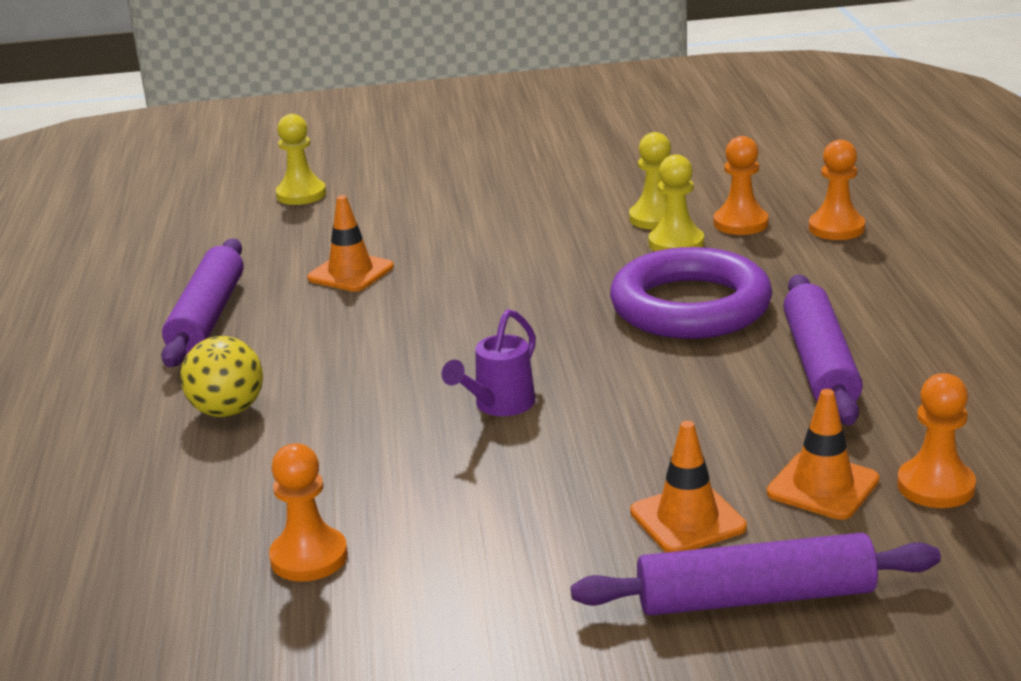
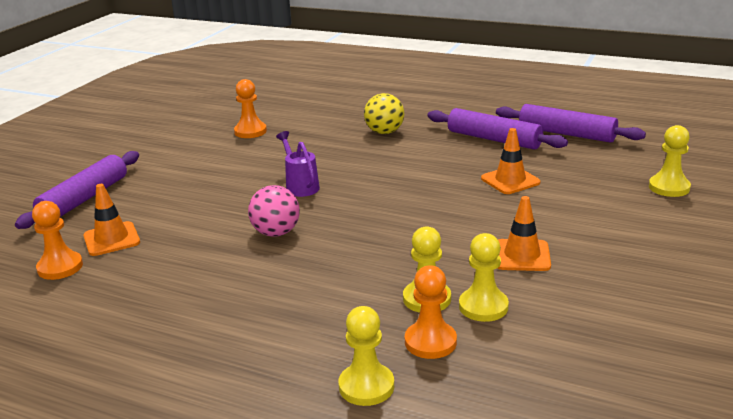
camera: 120 degrees right, 0 degrees up
purple ring [610,247,772,339] -> none
orange traffic cone [630,421,747,552] -> orange traffic cone moved to [498,196,551,271]
purple rolling pin [783,275,863,425] -> purple rolling pin moved to [496,104,646,143]
orange pawn [809,139,865,240] -> yellow pawn [338,306,394,406]
none -> pink ball [248,185,300,237]

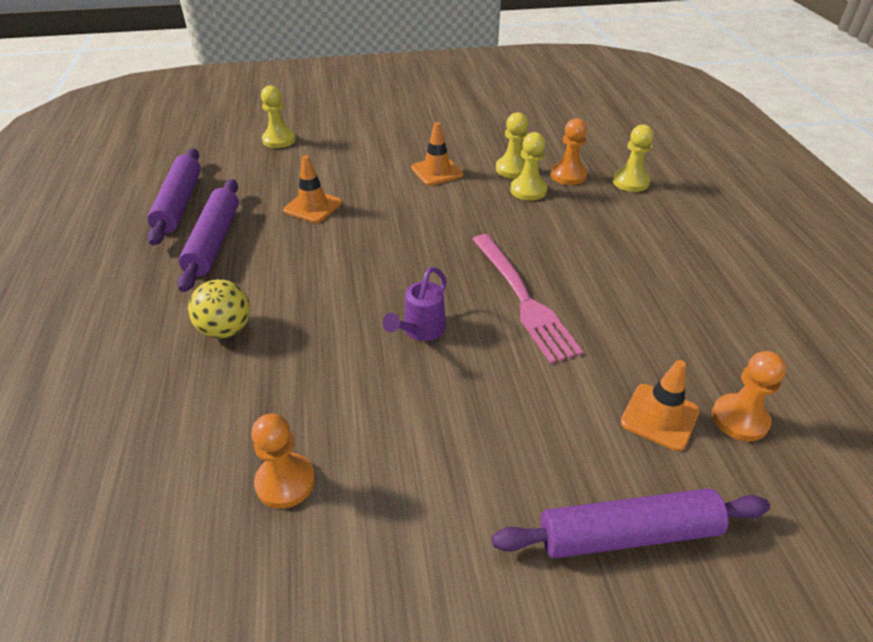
camera: 125 degrees left, 15 degrees up
pink ball [248,185,300,237] -> pink fork [472,234,583,364]

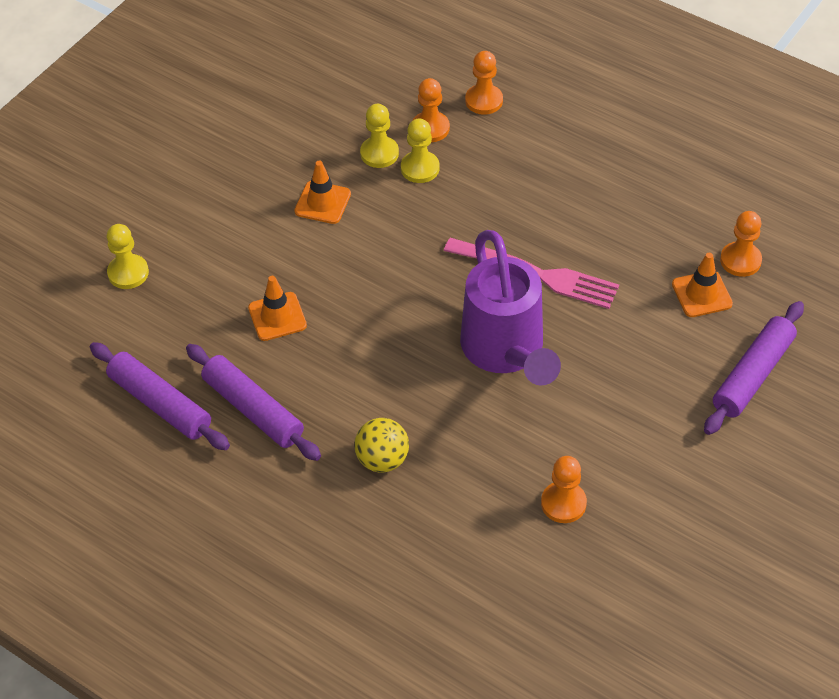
camera: 45 degrees left, 10 degrees up
purple watering can [383,267,447,341] -> purple watering can [460,230,561,386], size x2.20
yellow pawn [613,124,654,192] -> orange pawn [465,51,503,115]

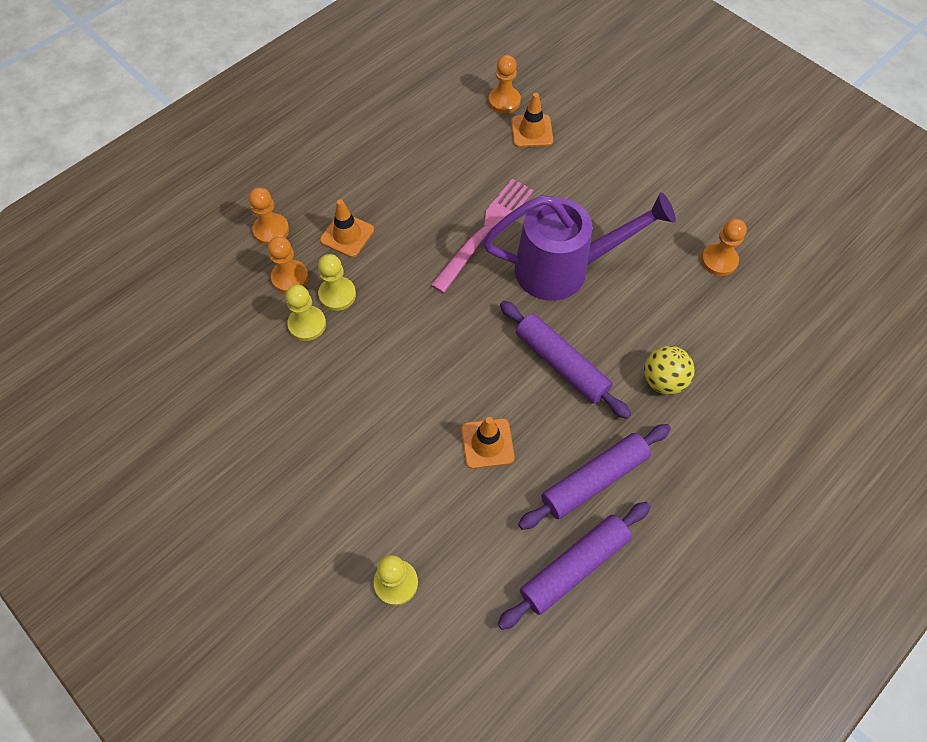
camera: 80 degrees left, 10 degrees up
orange traffic cone [294,161,351,224] -> orange traffic cone moved to [320,200,374,257]
purple rolling pin [704,301,804,435] -> purple rolling pin moved to [500,301,631,419]

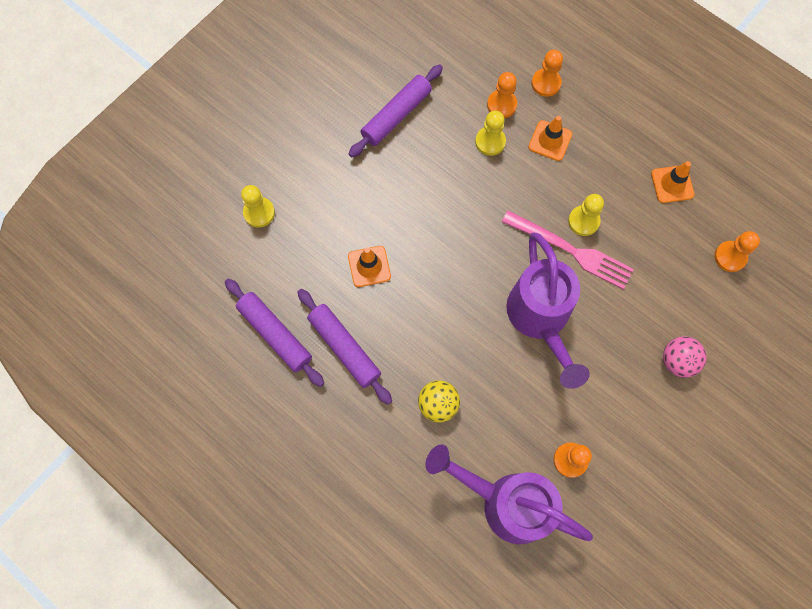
camera: 85 degrees right, 10 degrees up
yellow pawn [285,285,326,341] -> yellow pawn moved to [568,194,604,236]
purple rolling pin [500,301,631,419] -> purple rolling pin moved to [349,64,443,158]
orange traffic cone [511,93,553,147] -> orange traffic cone moved to [651,161,695,203]
none -> purple watering can [425,445,593,544]
none -> pink ball [663,336,707,378]

